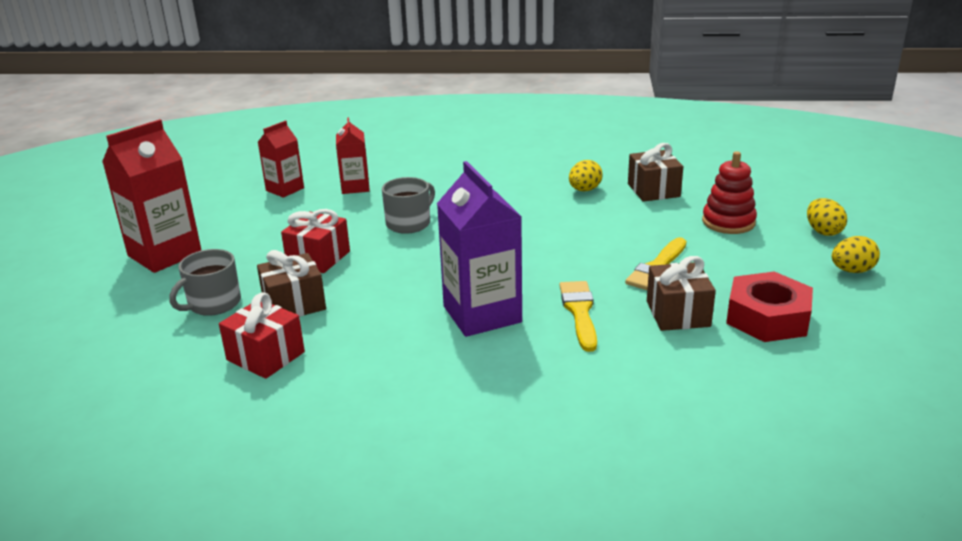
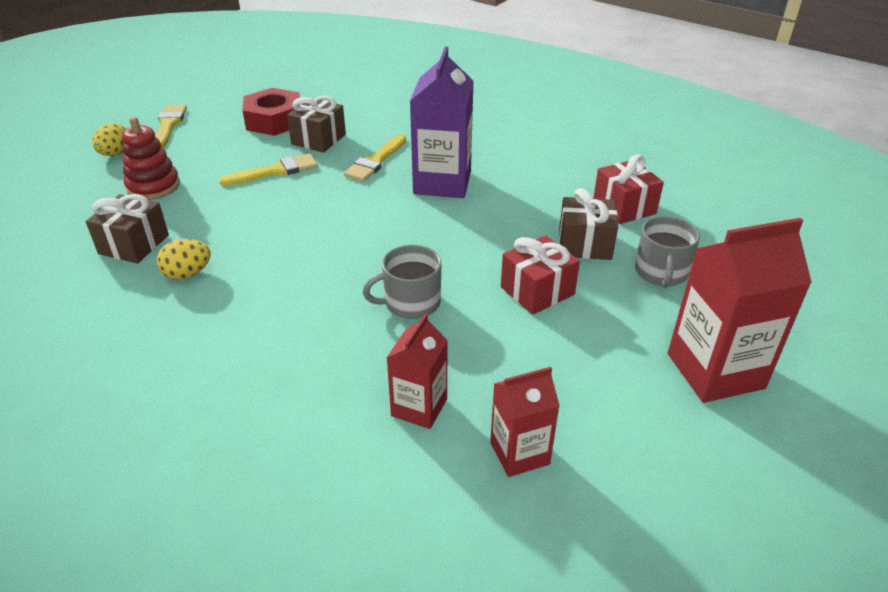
camera: 150 degrees left, 10 degrees up
grey mug [169,249,241,316] -> grey mug turned 120 degrees clockwise [635,216,700,288]
yellow egg [832,236,880,273] -> yellow brush [155,105,187,148]

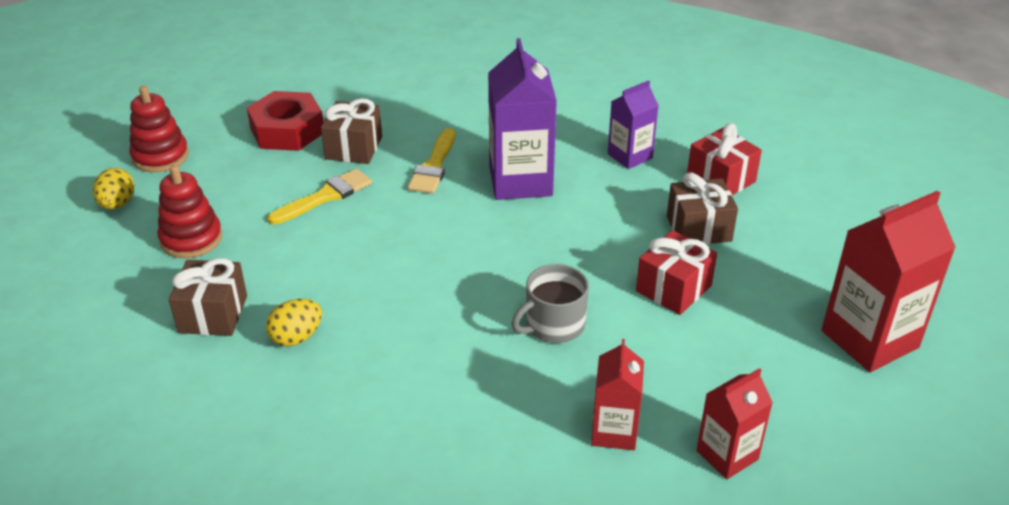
camera: 15 degrees left, 0 degrees up
yellow brush [155,105,187,148] -> red stacking toy [129,86,189,172]
grey mug [635,216,700,288] -> none
none -> purple carton [608,80,659,169]

